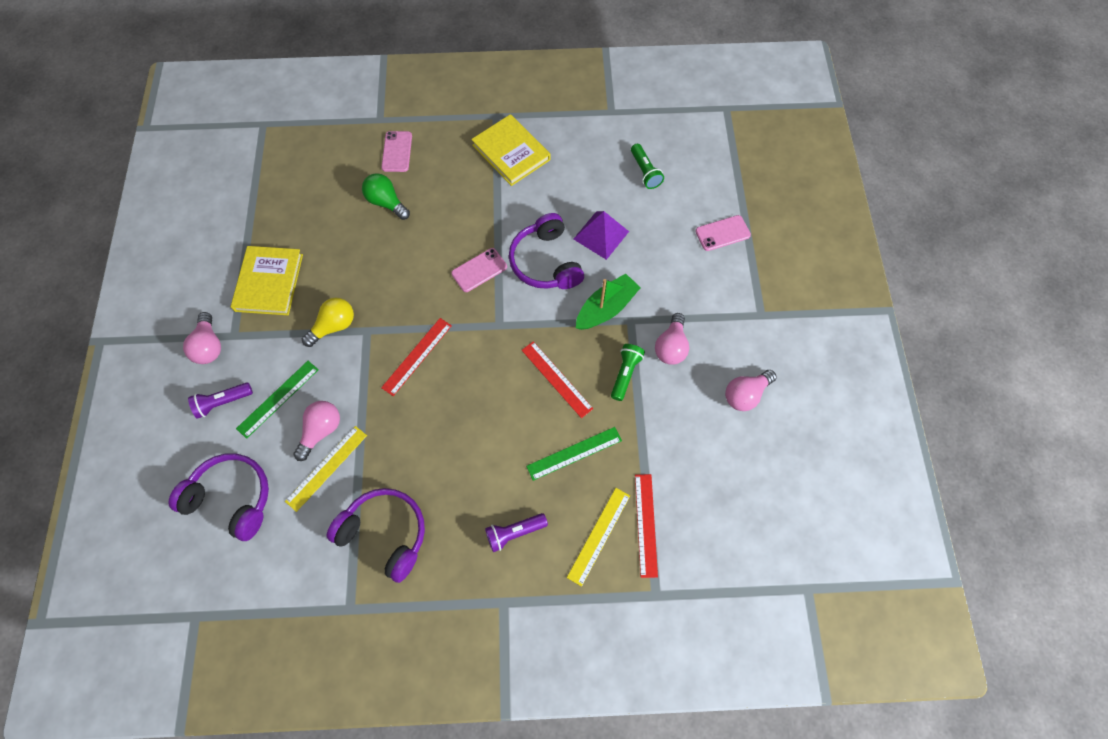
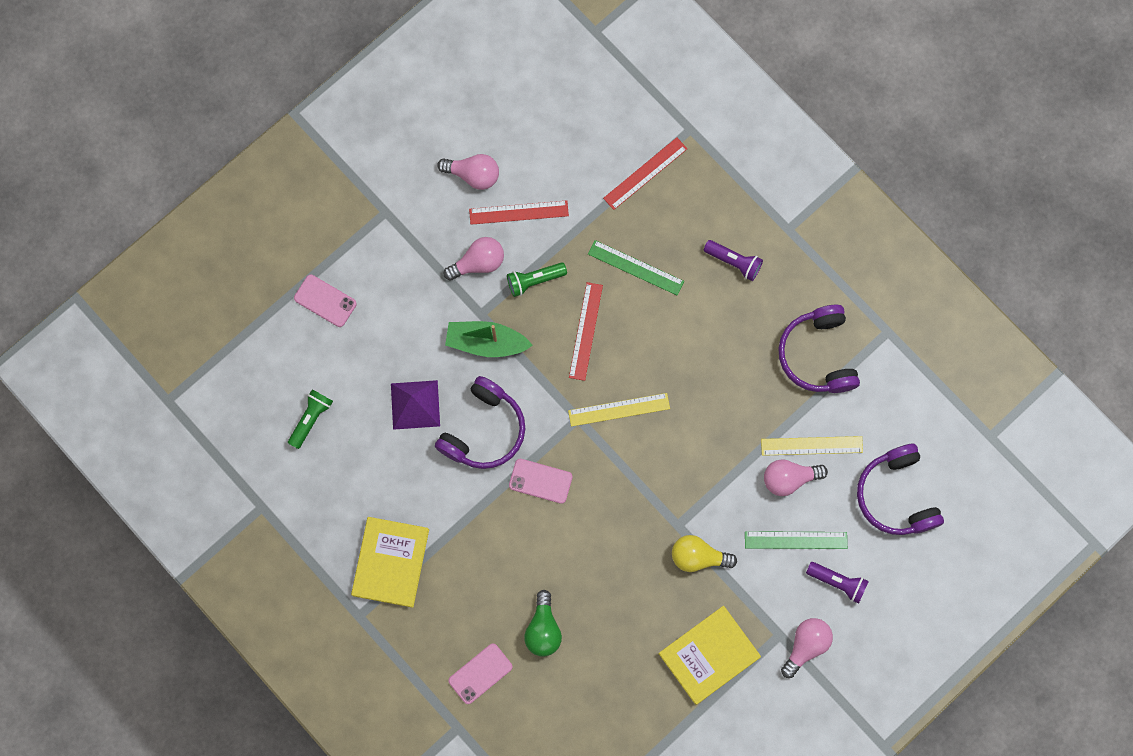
camera: 130 degrees left, 10 degrees up
red ruler [381,318,452,396] -> red ruler moved to [469,200,569,225]
yellow ruler [567,488,630,587] -> yellow ruler moved to [568,393,670,427]

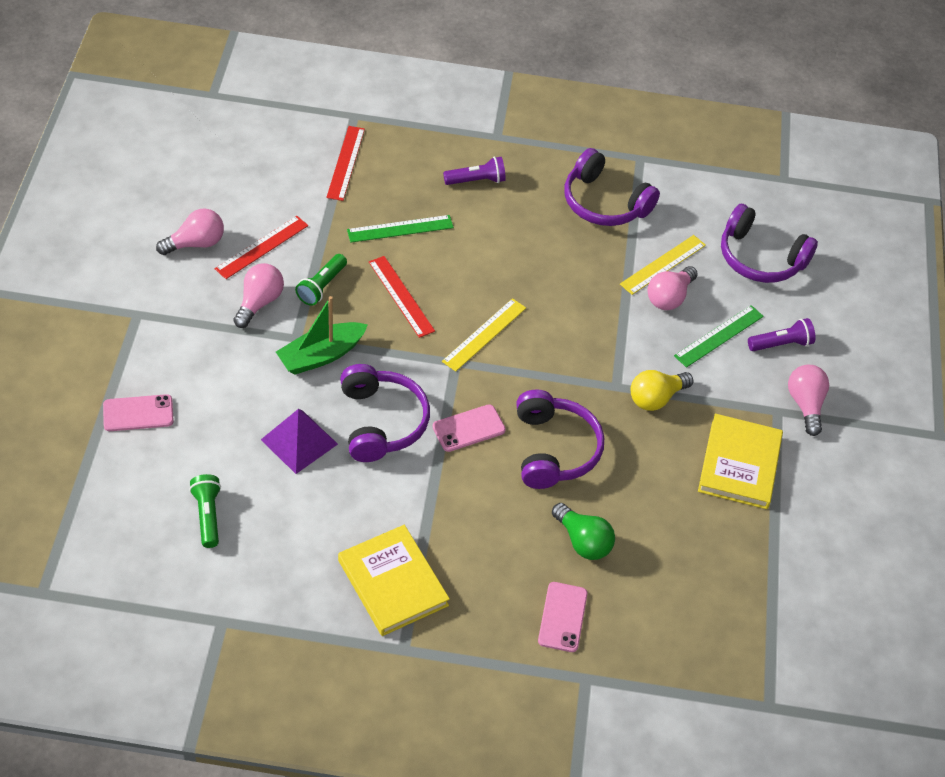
camera: 45 degrees left, 25 degrees down
none -> purple headphones [516,390,604,489]

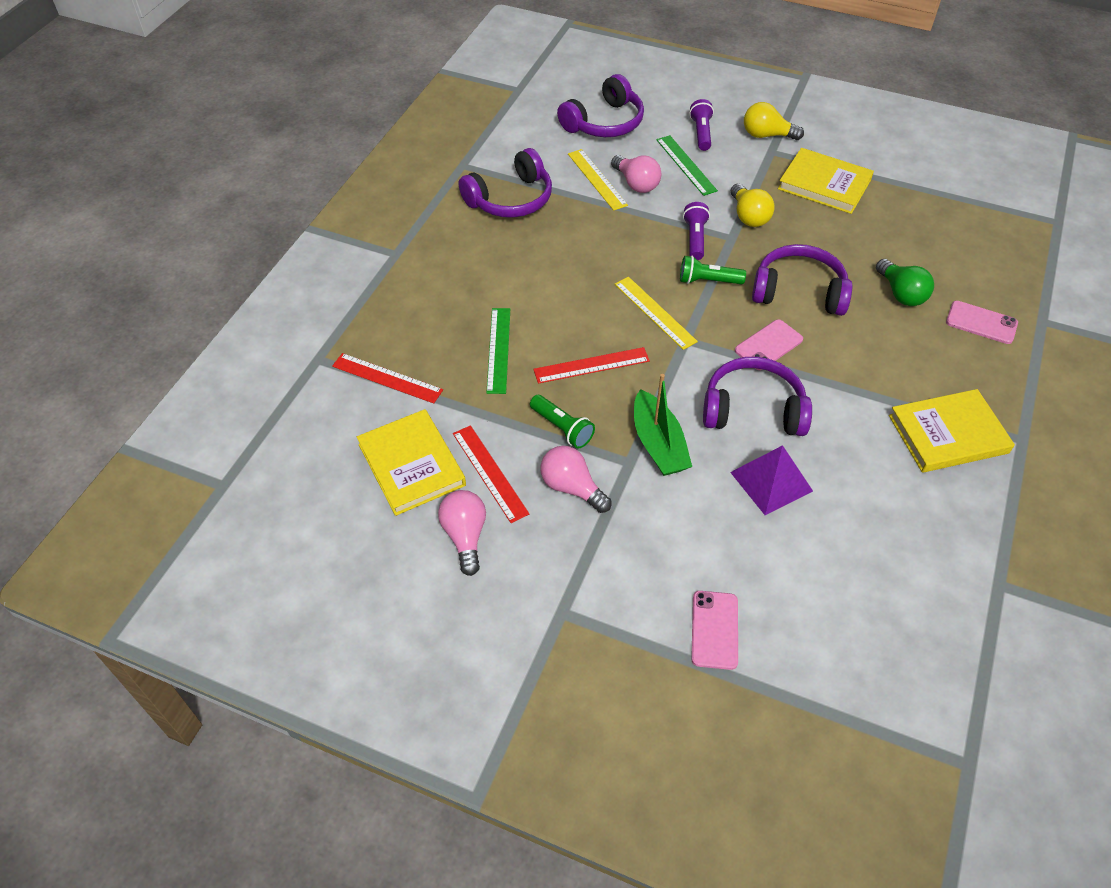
camera: 70 degrees left, 0 degrees up
green flashlight [189,474,221,548] -> green flashlight moved to [680,256,746,284]
pink phone [433,404,506,452] -> pink phone turned 60 degrees clockwise [735,319,803,370]
purple flashlight [443,157,506,185] -> purple flashlight moved to [683,202,710,260]
green light bulb [552,503,615,560] -> green light bulb turned 90 degrees clockwise [876,259,934,306]
pink light bulb [788,365,829,436] -> yellow light bulb [744,102,804,140]
none -> yellow book [357,409,466,516]

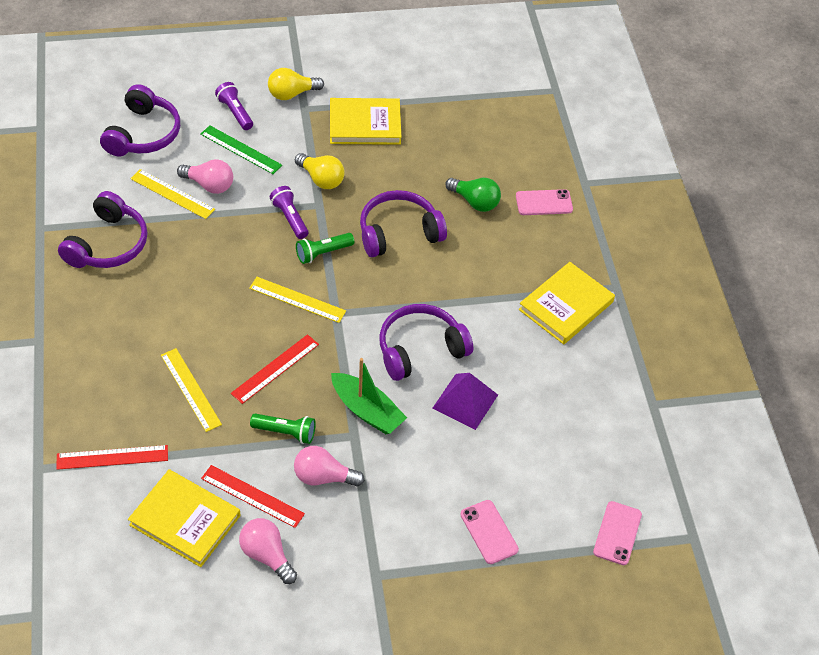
camera: 35 degrees left, 0 degrees up
green ruler [486,308,510,394] -> yellow ruler [161,348,222,432]
pink phone [735,319,803,370] -> pink phone moved to [593,501,642,565]

